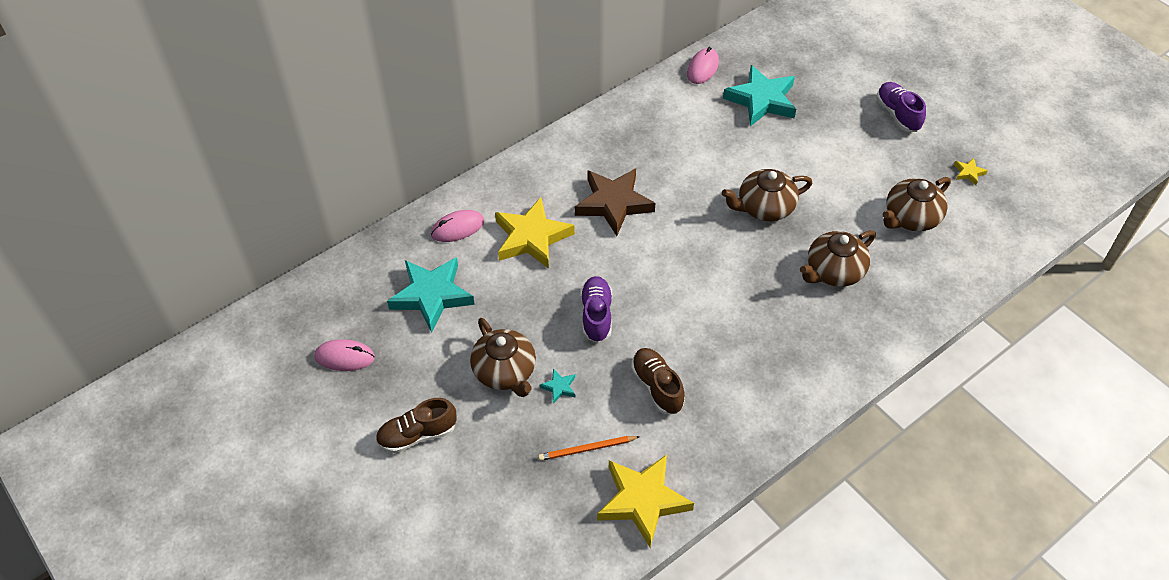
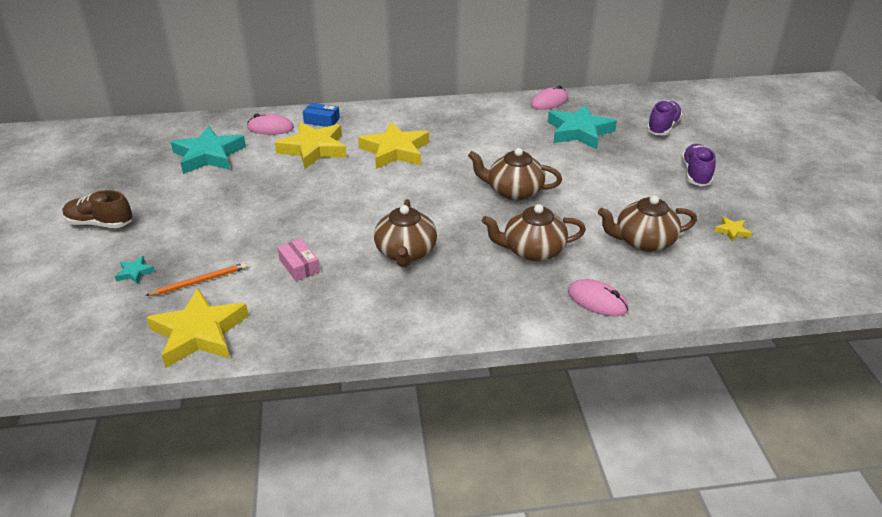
camera: 30 degrees right, 15 degrees down
pink mouse [314,339,375,371] -> pink mouse moved to [568,279,628,316]
brown teapot [470,318,536,397] -> brown teapot moved to [374,199,437,267]
orange pencil [538,436,640,461] -> orange pencil turned 135 degrees clockwise [145,263,247,296]
turquoise star [540,369,575,404] -> turquoise star moved to [115,256,155,284]
brown star [575,168,655,236] -> yellow star [358,122,429,169]
purple shoe [580,276,612,343] -> purple shoe moved to [647,101,683,135]
brown shoe [631,348,685,414] -> pink box [277,239,320,281]
none -> blue box [303,103,340,127]

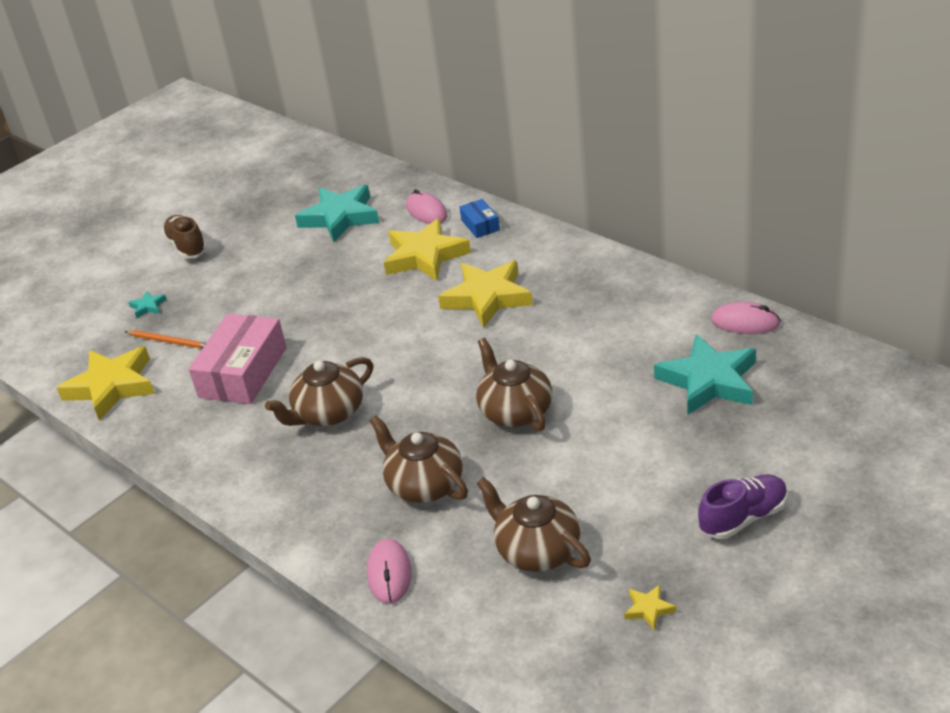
camera: 55 degrees right, 0 degrees up
pink box [277,239,320,281] -> pink box [189,314,287,404], size x2.03
purple shoe [647,101,683,135] -> none

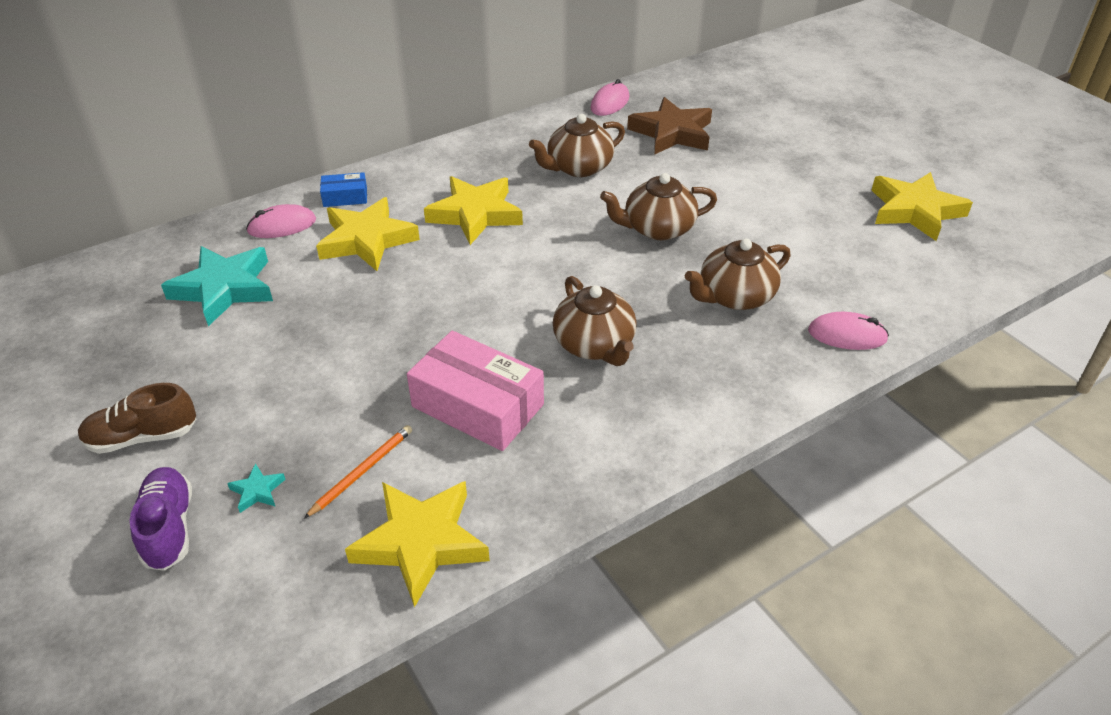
camera: 80 degrees left, 5 degrees up
brown teapot [476,477,591,572] -> brown teapot moved to [529,114,625,177]
yellow star [624,585,676,630] -> yellow star [871,172,973,241], size x2.39
turquoise star [654,334,756,415] -> brown star [627,97,712,155]
purple shoe [698,474,788,539] -> purple shoe moved to [130,467,192,571]

